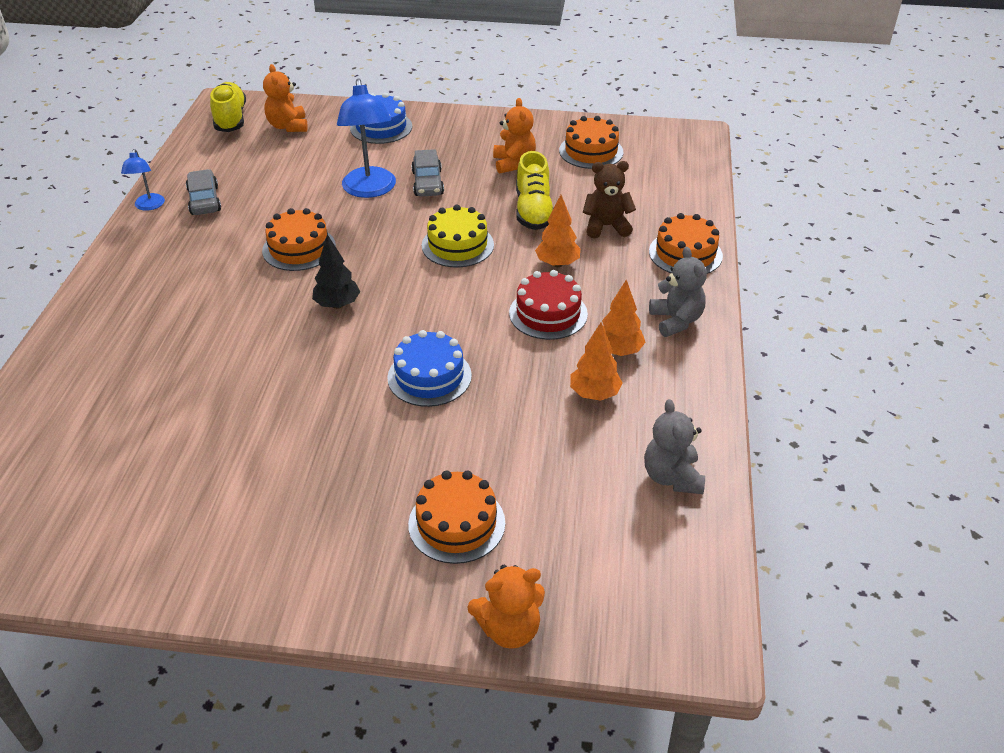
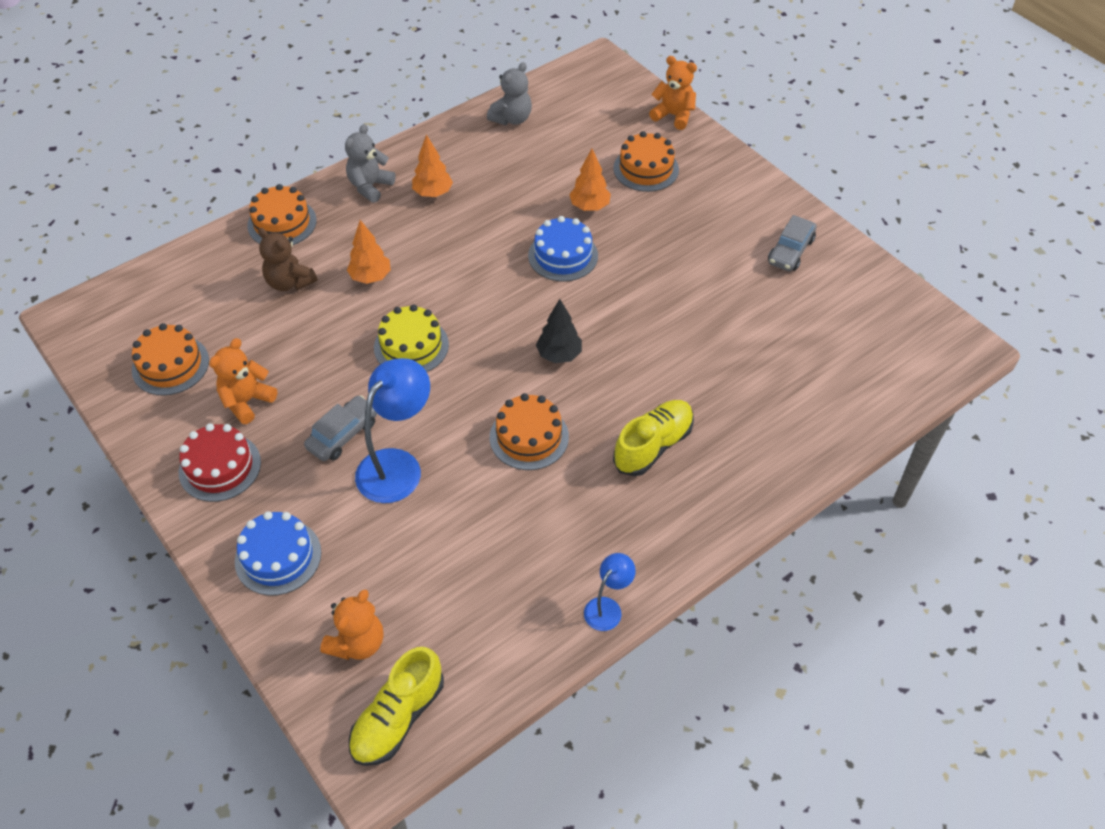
camera: 135 degrees left, 10 degrees up
grey car [186,169,221,215] -> grey car moved to [768,215,817,271]
red cake [509,270,588,340] -> red cake moved to [179,423,261,502]
yellow shoe [516,151,554,230] -> yellow shoe moved to [613,400,694,476]
orange tree [570,323,623,401] -> orange tree moved to [569,149,611,211]

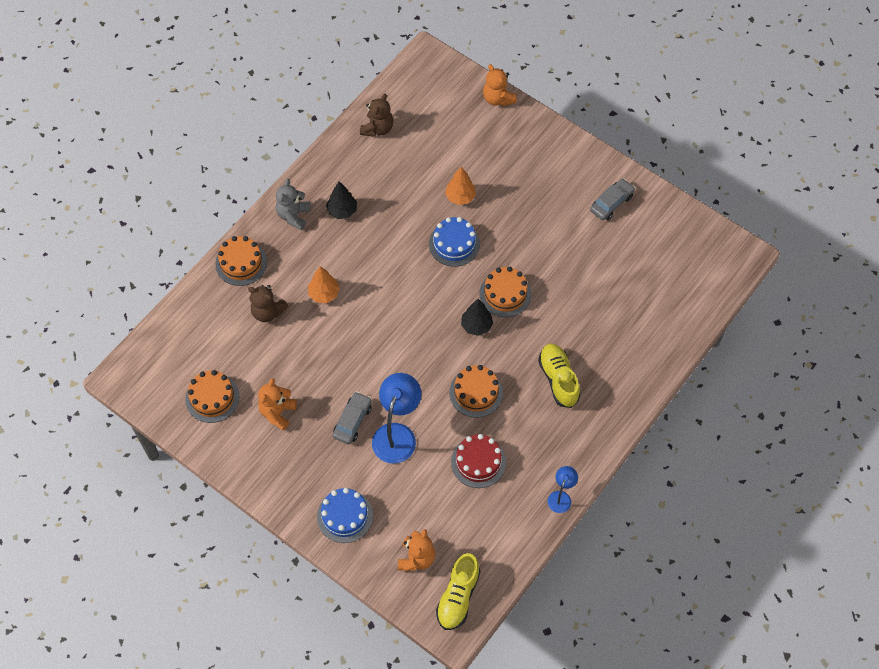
camera: 15 degrees left, 10 degrees up
red cake [179,423,261,502] -> red cake moved to [451,434,506,488]
yellow cake [374,304,449,372] -> none
orange tree [412,134,453,197] -> black tree [326,181,357,219]
grey teddy bear [487,62,532,125] -> brown teddy bear [360,94,393,137]
orange cake [613,131,679,192] -> orange cake moved to [479,267,531,317]
yellow shoe [613,400,694,476] -> yellow shoe turned 45 degrees counterclockwise [538,344,580,408]
orange teddy bear [649,56,697,130] -> orange teddy bear turned 135 degrees counterclockwise [483,64,517,106]
grey car [768,215,817,271] -> grey car turned 150 degrees counterclockwise [590,179,635,220]

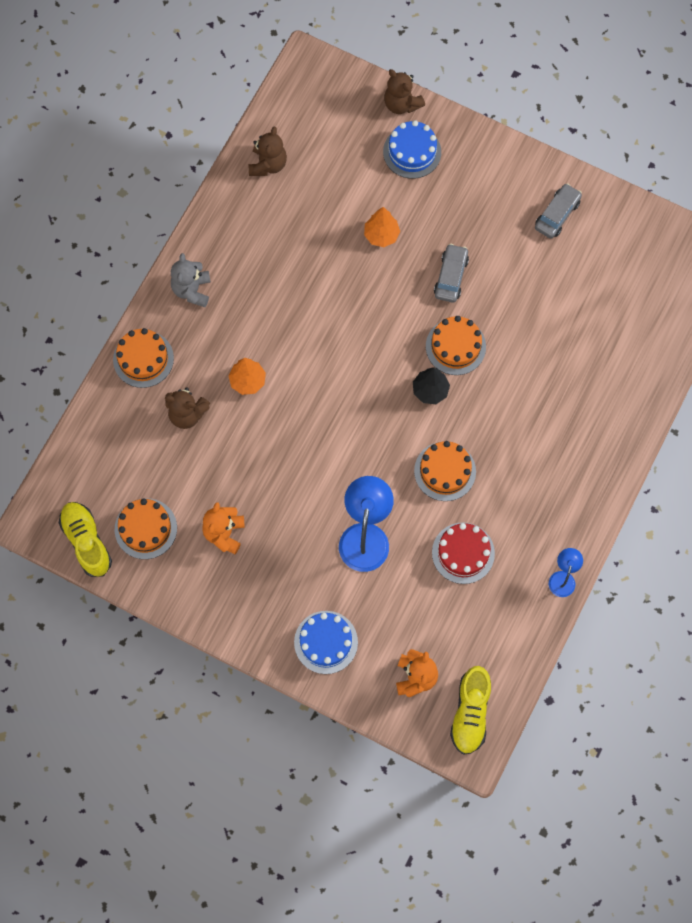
camera: 10 degrees left, 10 degrees up
black tree [326,181,357,219] -> none
grey car [333,392,372,444] -> grey car moved to [434,244,469,303]
blue cake [429,217,480,267] -> blue cake moved to [383,120,441,179]
orange teddy bear [483,64,517,106] -> brown teddy bear [384,69,425,114]
yellow shoe [538,344,580,408] -> yellow shoe moved to [59,502,112,577]

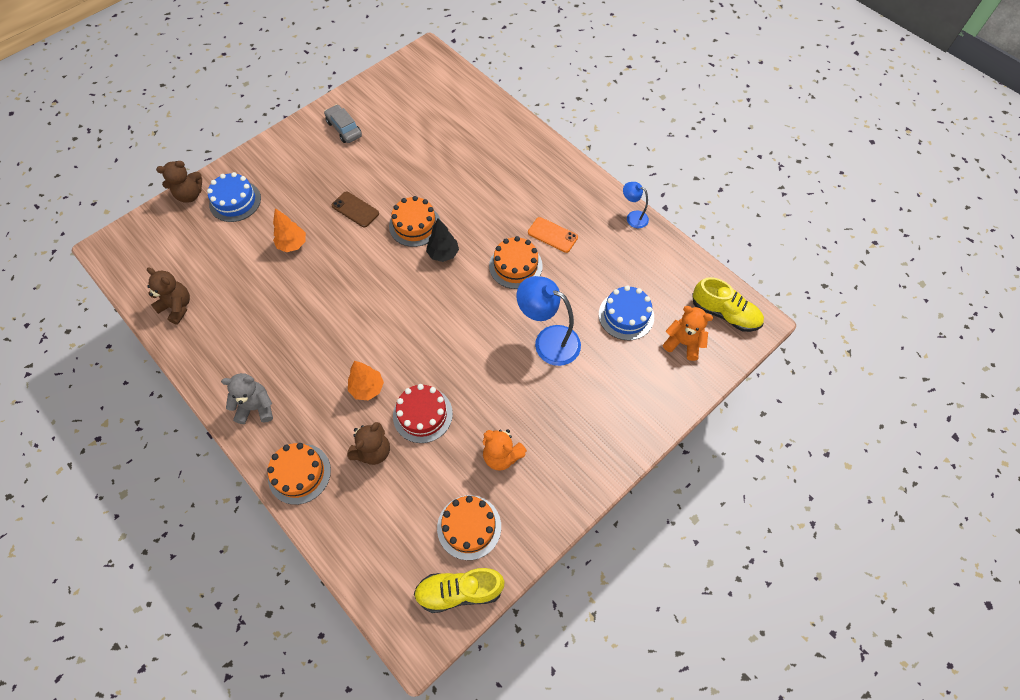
camera: 70 degrees left, 10 degrees down
grey teddy bear [171,253,211,307] -> grey teddy bear turned 150 degrees clockwise [221,373,273,424]
blue cake [294,611,358,674] -> blue cake moved to [599,285,654,340]
red cake [432,523,495,584] -> red cake moved to [393,384,453,443]
grey car [434,244,469,303] -> brown phone [332,192,379,228]
none -> orange phone [528,217,578,253]

